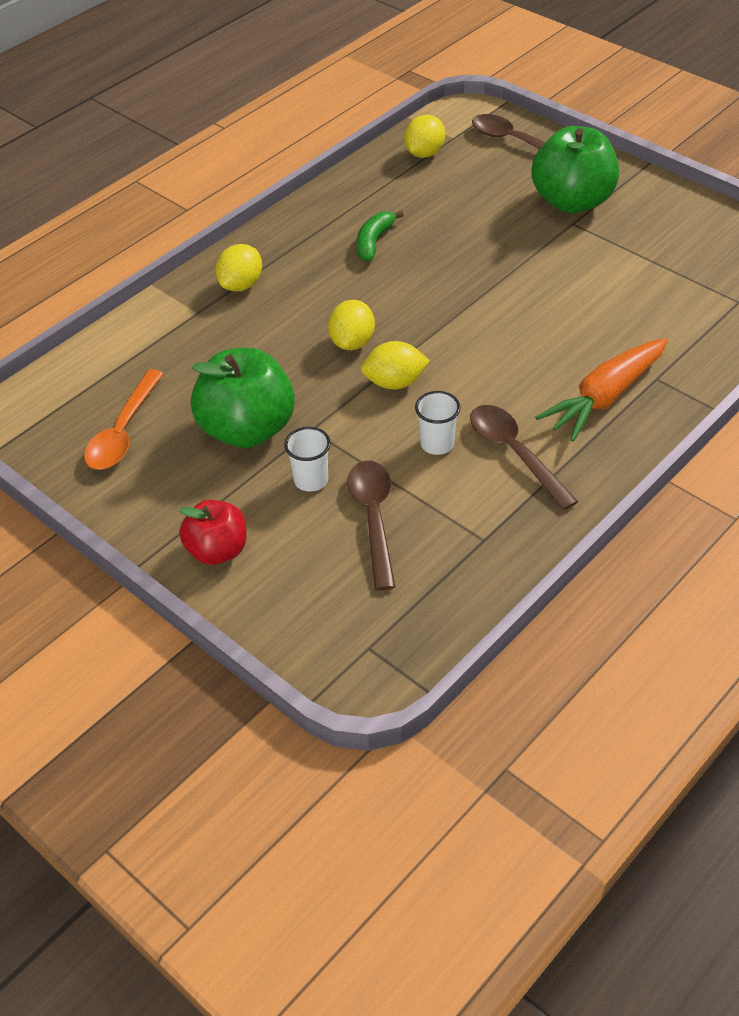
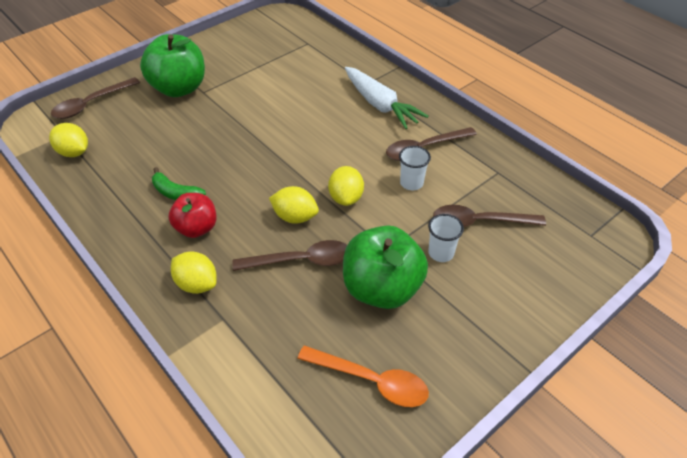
camera: 85 degrees left, 0 degrees up
red apple [179,500,247,565] -> red apple moved to [169,193,216,238]
orange carrot [535,338,668,442] -> white carrot [345,67,429,129]
none -> brown spoon [233,240,347,271]

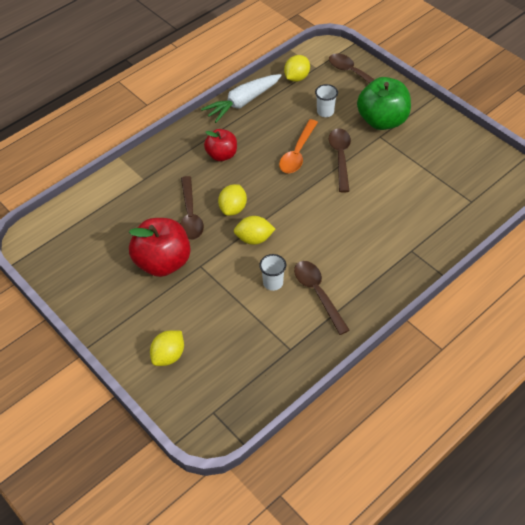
camera: 90 degrees right, 5 degrees up
green banana [152,167,206,200] -> none
yellow lemon [171,252,217,294] -> yellow lemon moved to [150,330,184,366]
orange spoon [297,345,429,407] -> orange spoon moved to [279,119,318,173]
green apple [343,226,428,309] -> red apple [129,218,191,277]
white carrot [345,67,429,129] -> white carrot moved to [201,74,282,123]
white cup [428,214,464,262] -> white cup moved to [315,84,338,117]
brown spoon [433,205,546,227] -> brown spoon moved to [329,128,351,192]

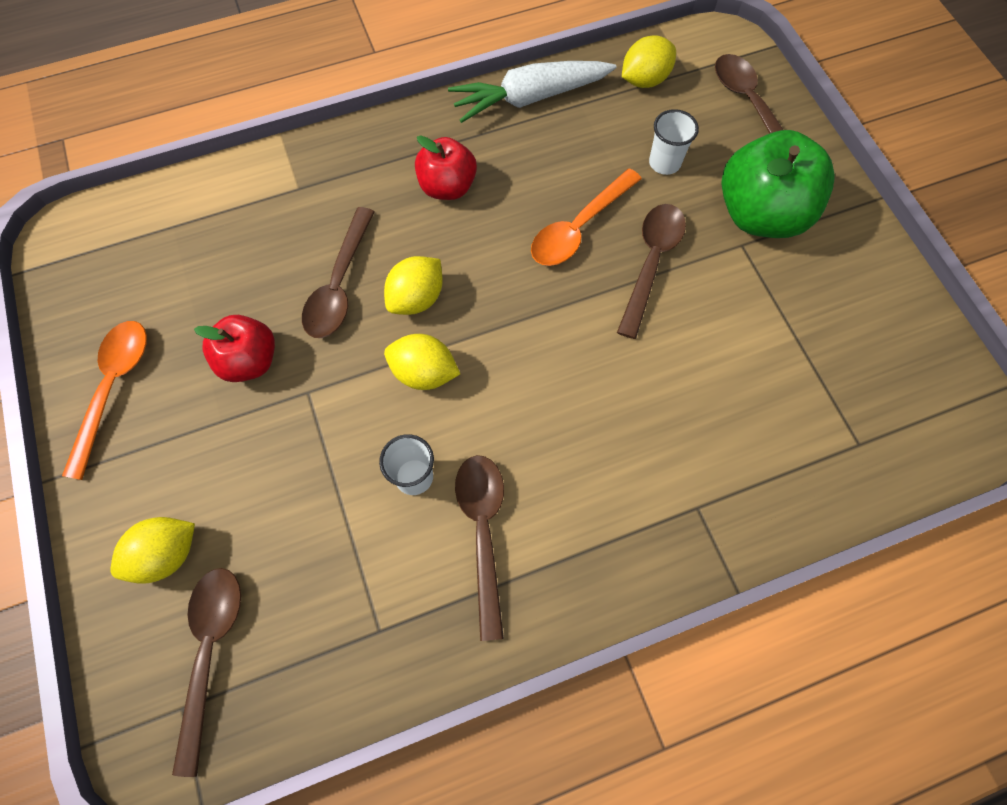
camera: 20 degrees right, 15 degrees up
red apple [129,218,191,277] -> red apple [194,315,275,382], size x0.61
none -> orange spoon [62,321,147,480]
none -> brown spoon [172,568,241,777]

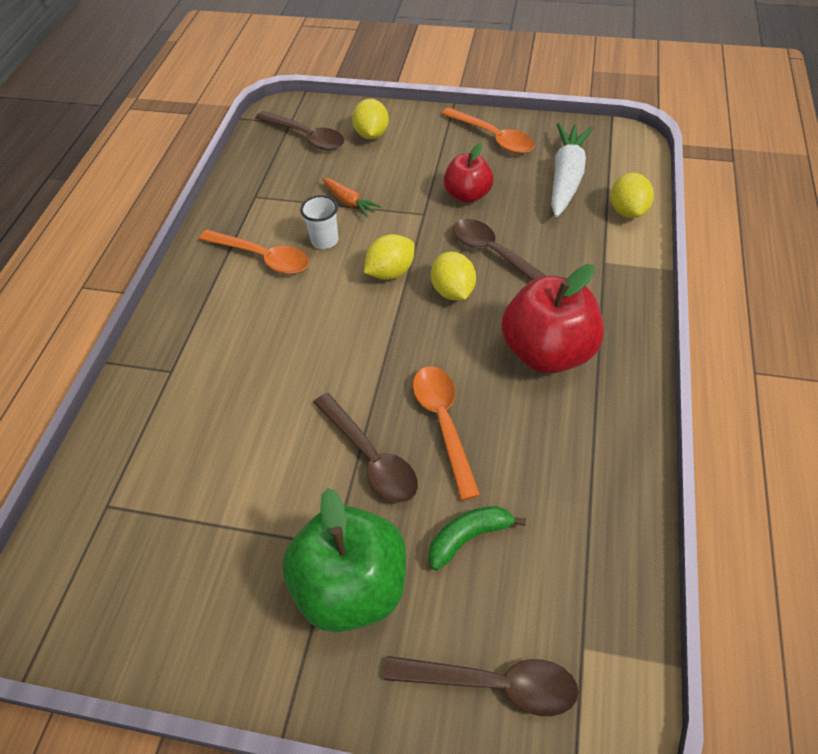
camera: 125 degrees right, 15 degrees down
red apple [415,135,477,200] -> red apple [501,264,604,374], size x1.65
white carrot [448,61,617,123] -> white carrot moved to [551,123,594,217]
brown spoon [455,455,504,641] -> orange spoon [199,230,309,274]
yellow lemon [622,35,676,88] -> yellow lemon moved to [611,173,654,218]
white cup [649,109,699,175] -> green banana [429,506,526,570]
none -> orange carrot [322,178,381,217]

